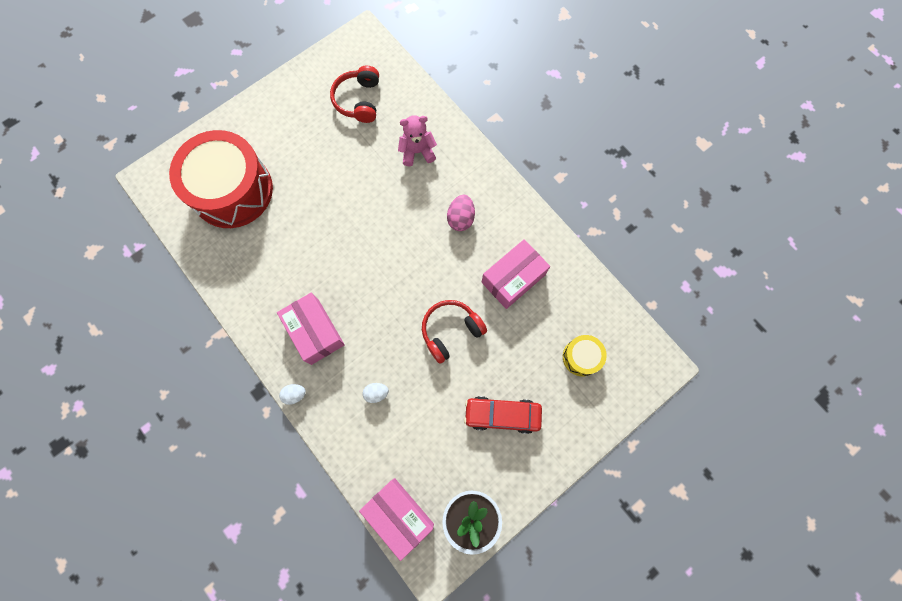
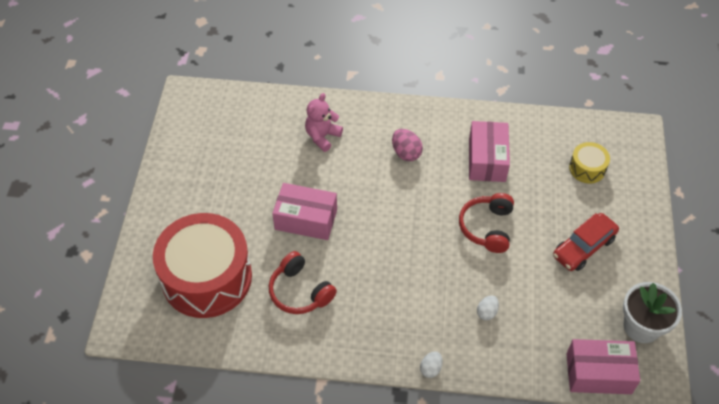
camera: 45 degrees left, 20 degrees down
pink box [277,293,345,365] -> pink box moved to [272,183,337,240]
red headphones [330,66,379,123] -> red headphones moved to [269,251,337,314]

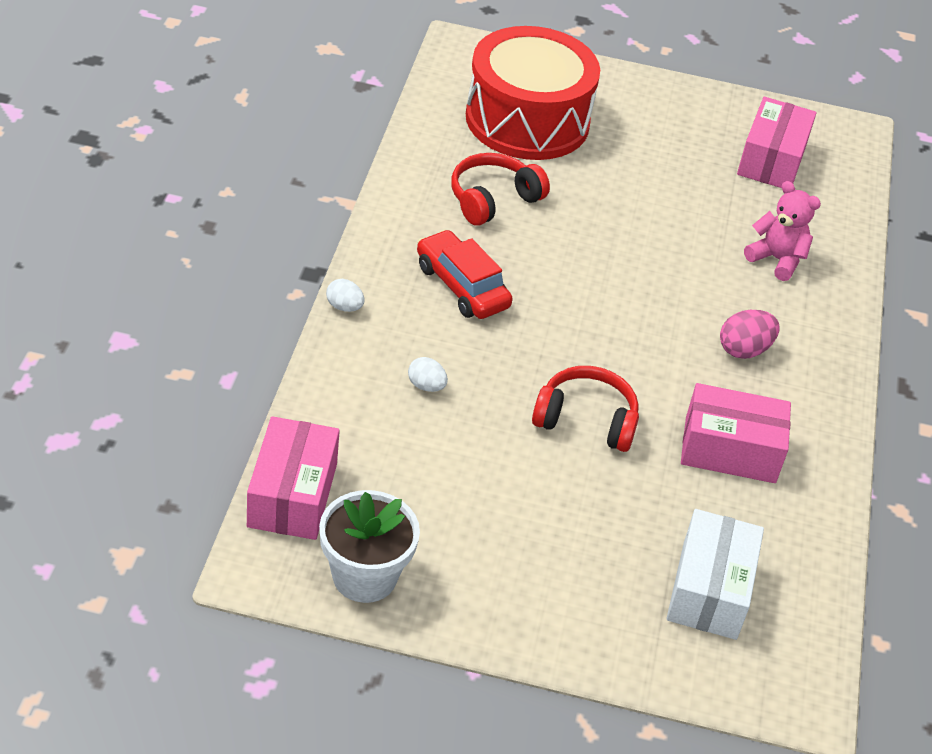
camera: 90 degrees right, 10 degrees down
pink box [272,183,337,240] -> pink box moved to [737,97,817,188]
red car [553,213,619,271] -> red car moved to [417,230,513,319]
yellow drum [569,142,610,183] -> white box [666,509,764,640]

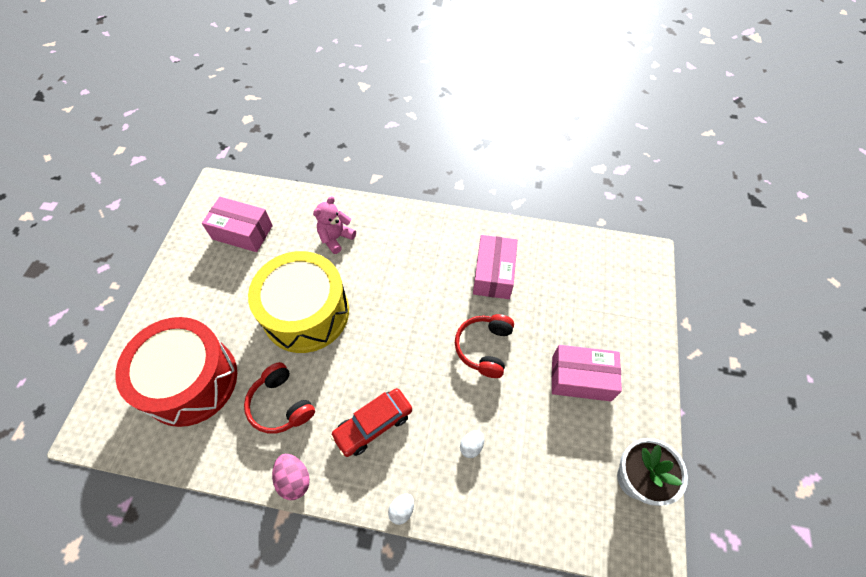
camera: 85 degrees left, 15 degrees up
pink box [247,416,340,540] -> pink box moved to [552,345,622,401]
white box [666,509,764,640] -> none
pink egg [720,310,780,359] -> pink egg moved to [272,454,310,500]
none -> yellow drum [248,251,349,353]

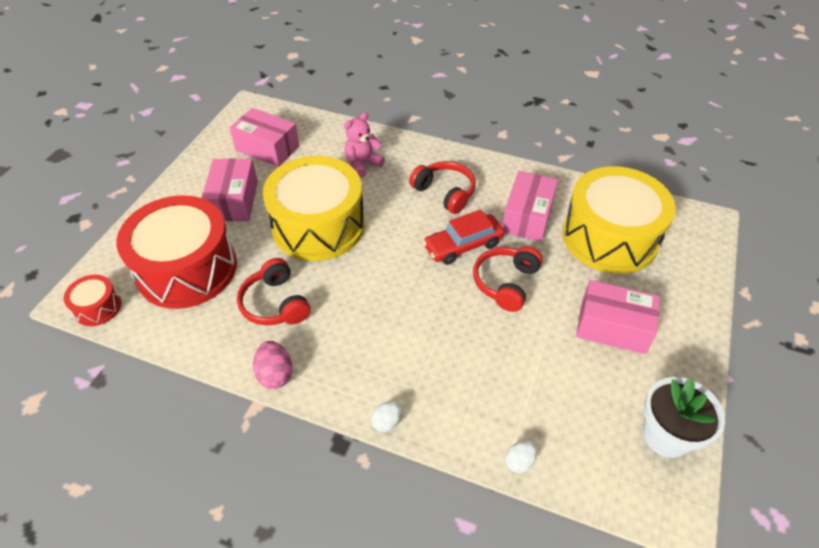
camera: 10 degrees right, 10 degrees down
red car [330,388,412,457] -> red car moved to [423,209,504,265]
white egg [460,430,484,458] -> white egg moved to [505,440,537,473]
none -> red drum [64,275,121,326]
none -> pink box [202,158,258,221]
none -> red headphones [409,161,476,214]
none -> yellow drum [562,166,676,274]

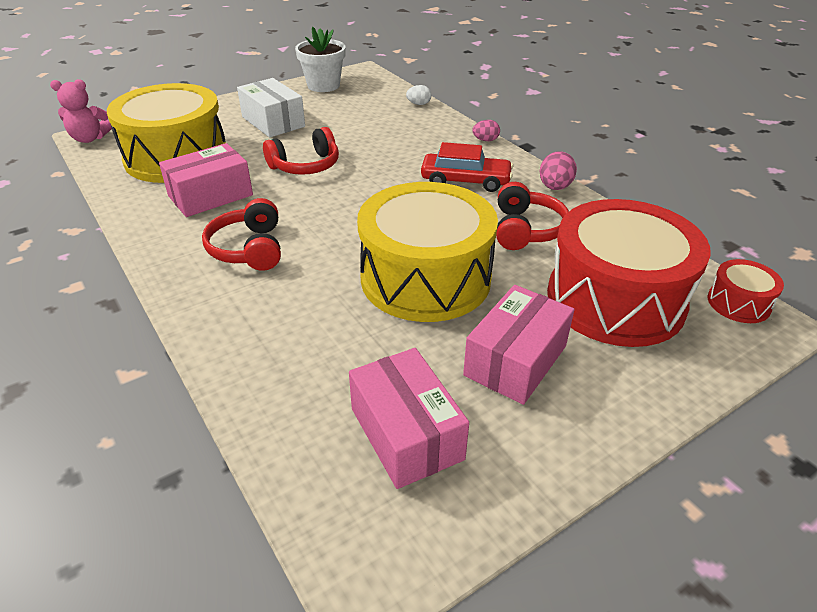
camera: 145 degrees left, 10 degrees down
pink teddy bear [344,112,385,178] -> pink teddy bear moved to [50,79,112,143]
white egg [371,401,402,432] -> pink egg [472,120,500,141]
red car [423,209,504,265] -> red car moved to [421,142,513,192]
pink box [576,280,660,354] -> white box [237,78,305,137]

